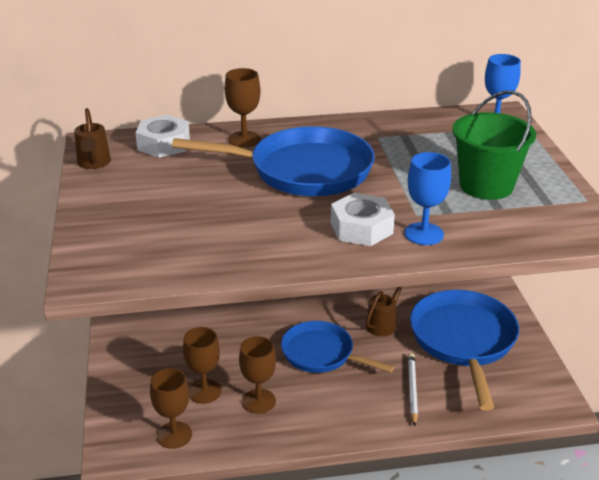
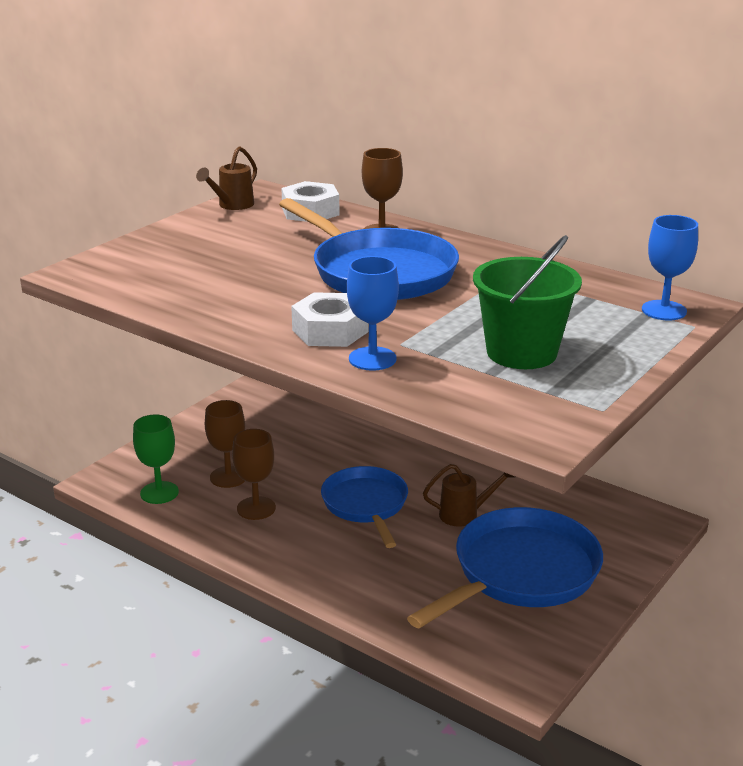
camera: 45 degrees right, 5 degrees down
brown goblet [150,368,192,449] -> green goblet [133,414,179,504]
white pencil [408,353,418,426] -> none

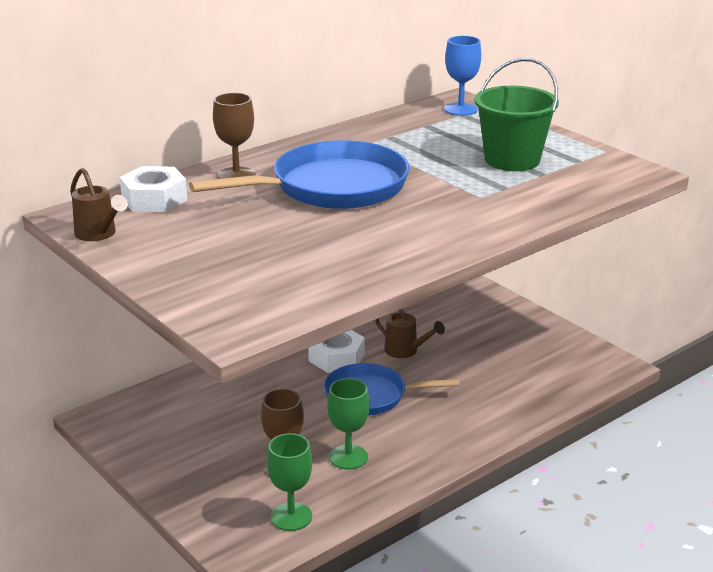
camera: 75 degrees left, 0 degrees up
brown goblet [232,429,276,520] -> green goblet [328,378,369,469]
white nut [291,292,368,347] -> white nut moved to [308,330,365,373]
blue goblet [347,256,399,371] -> none
blue pan [407,507,603,629] -> none
brown watering can [423,464,515,527] -> brown watering can turned 120 degrees clockwise [375,309,445,358]

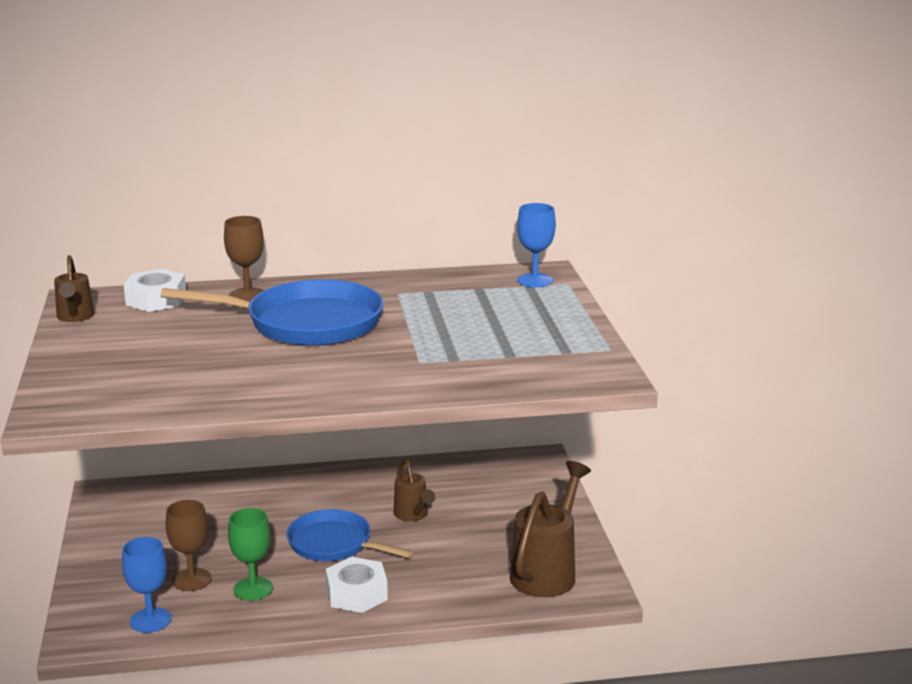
camera: 30 degrees right, 5 degrees down
green goblet [267,433,312,531] -> blue goblet [122,537,171,633]
white nut [308,330,365,373] -> white nut moved to [326,557,388,613]
green bucket [474,58,559,171] -> none
none -> brown watering can [510,461,591,598]

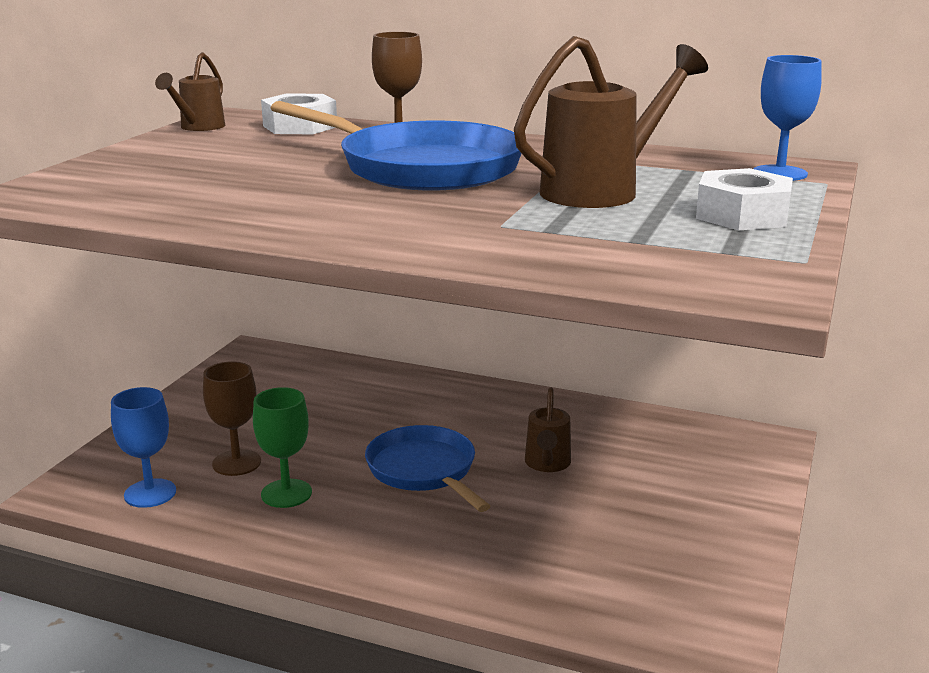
camera: 30 degrees right, 0 degrees up
white nut [326,557,388,613] -> white nut moved to [696,168,793,230]
brown watering can [510,461,591,598] -> brown watering can moved to [514,36,708,208]

